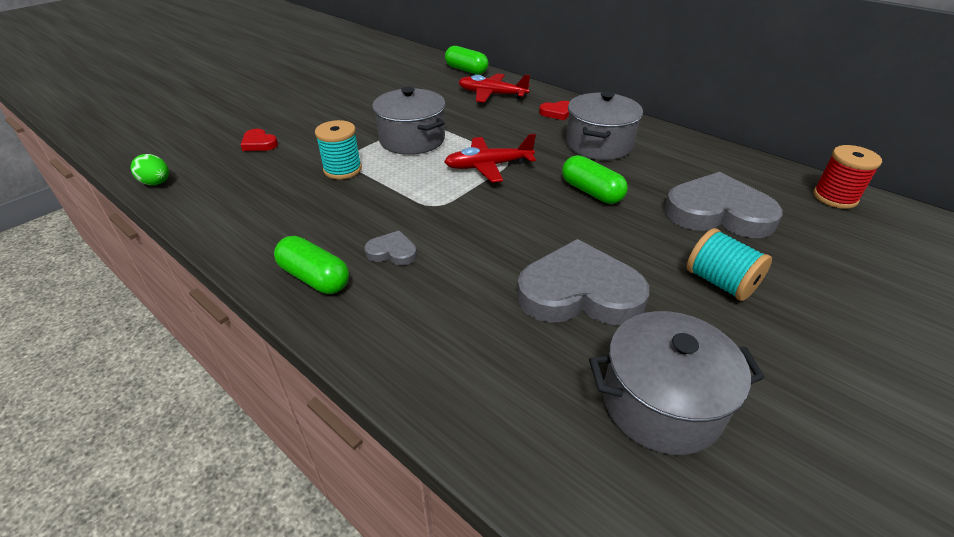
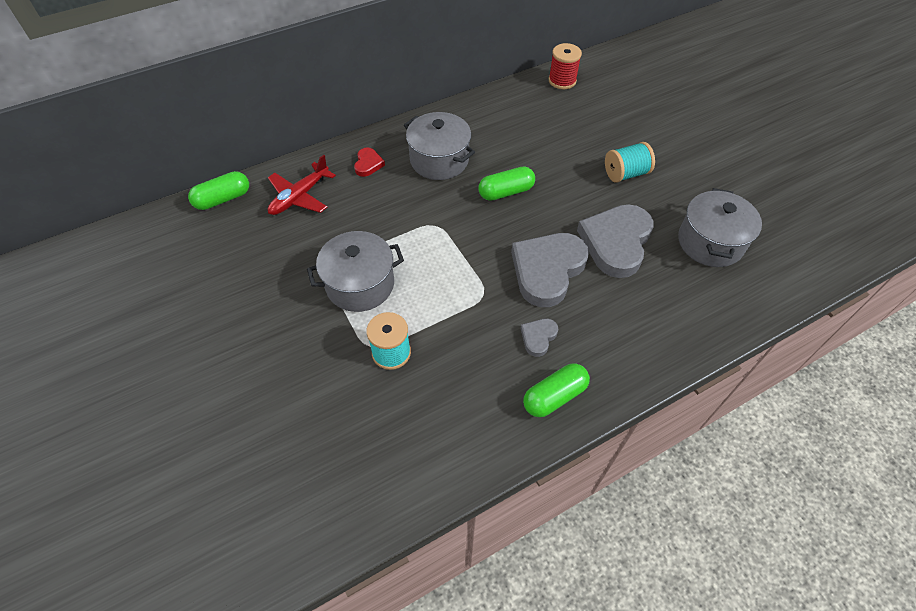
camera: 70 degrees left, 15 degrees up
green egg [131,154,169,185] -> none
red heart [241,129,278,151] -> none
red plane [444,134,536,183] -> none
grey heart [664,172,783,238] -> grey heart moved to [511,233,589,307]

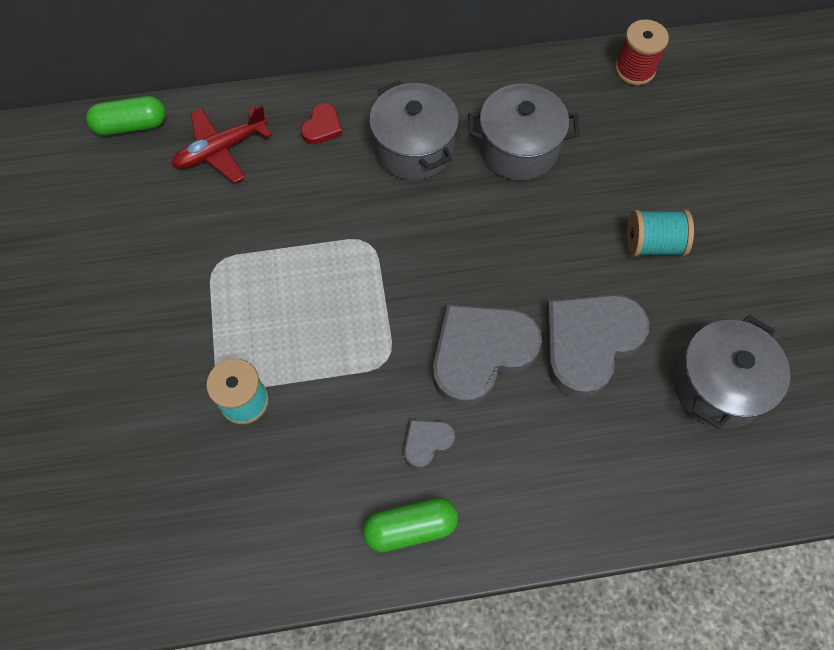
camera: 20 degrees right, 10 degrees up
grey pot [307,231,404,312] -> grey pot moved to [468,83,580,181]
green capsule [478,166,535,201] -> none

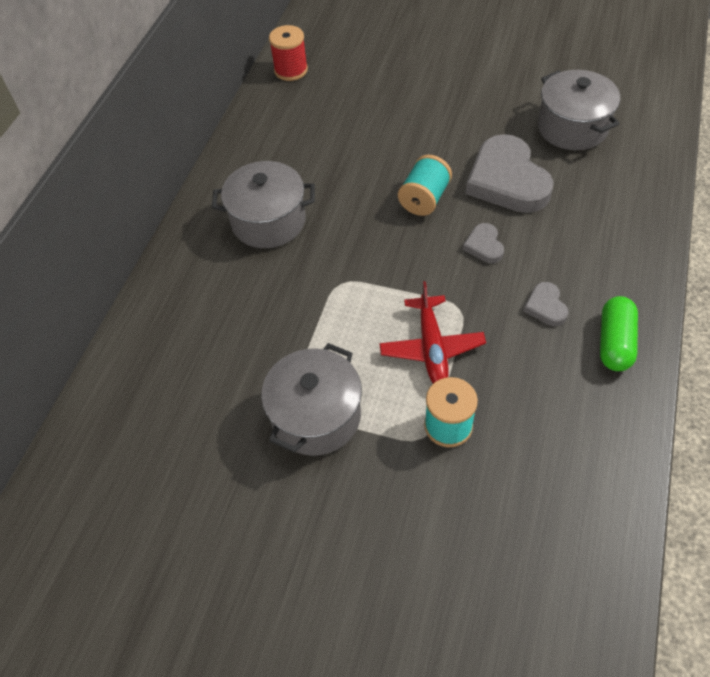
camera: 60 degrees left, 10 degrees down
green capsule [86,96,166,136] -> none
red plane [172,105,272,183] -> red plane moved to [379,281,486,383]
red heart [301,103,342,144] -> none
grey heart [433,304,542,406] -> grey heart [463,223,504,263], size x0.45
grey pot [468,83,580,181] -> grey pot moved to [261,343,362,456]
turquoise spool [627,210,694,256] -> turquoise spool moved to [398,155,452,216]

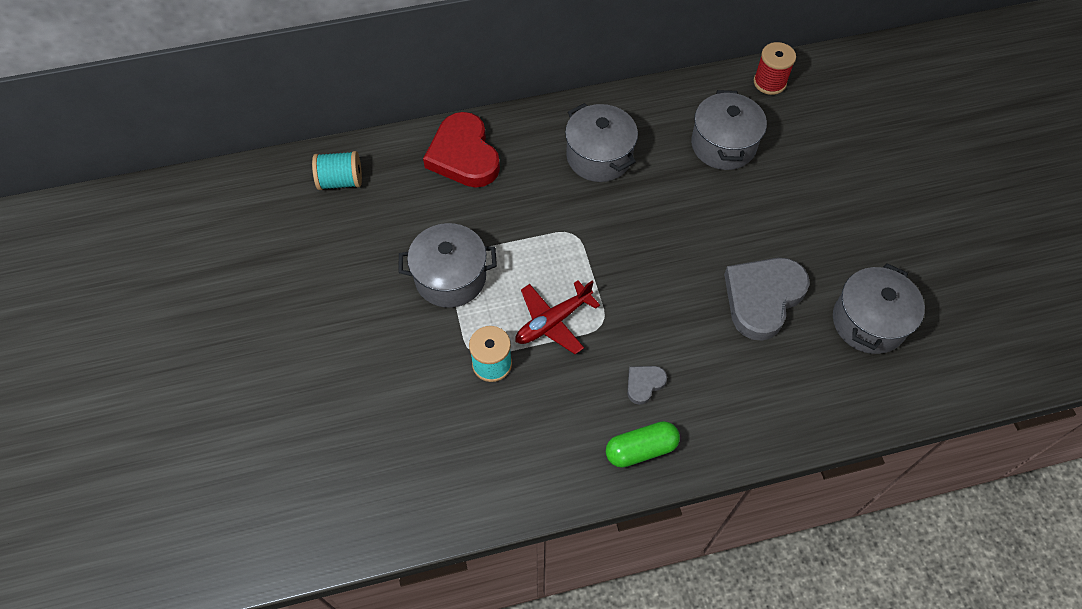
camera: 55 degrees right, 5 degrees up
turquoise spool [398,155,452,216] -> turquoise spool moved to [312,151,362,190]
grey heart [463,223,504,263] -> none
none -> red heart [423,112,500,188]
none -> grey pot [691,90,767,170]

